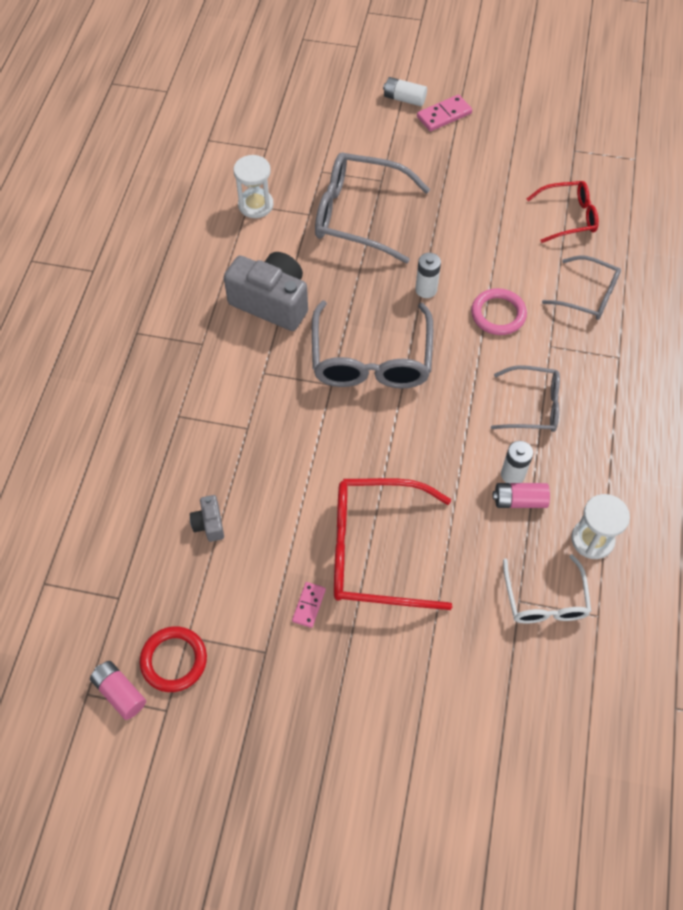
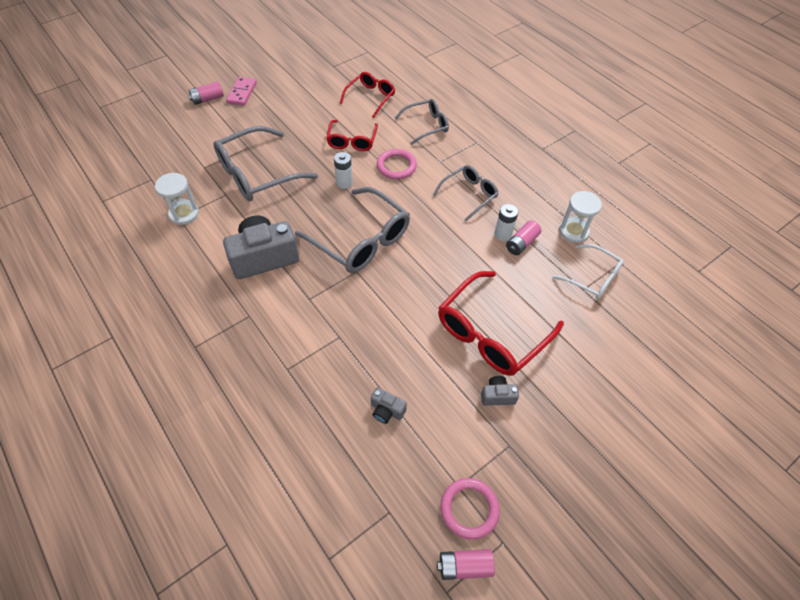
camera: 50 degrees left, 5 degrees down
red ring [140,626,207,692] -> pink ring [440,478,500,540]
pink domino [292,582,326,628] -> grey camera [481,376,519,406]
white battery [383,77,427,106] -> pink battery [188,81,224,105]
none -> red glasses [326,120,378,151]

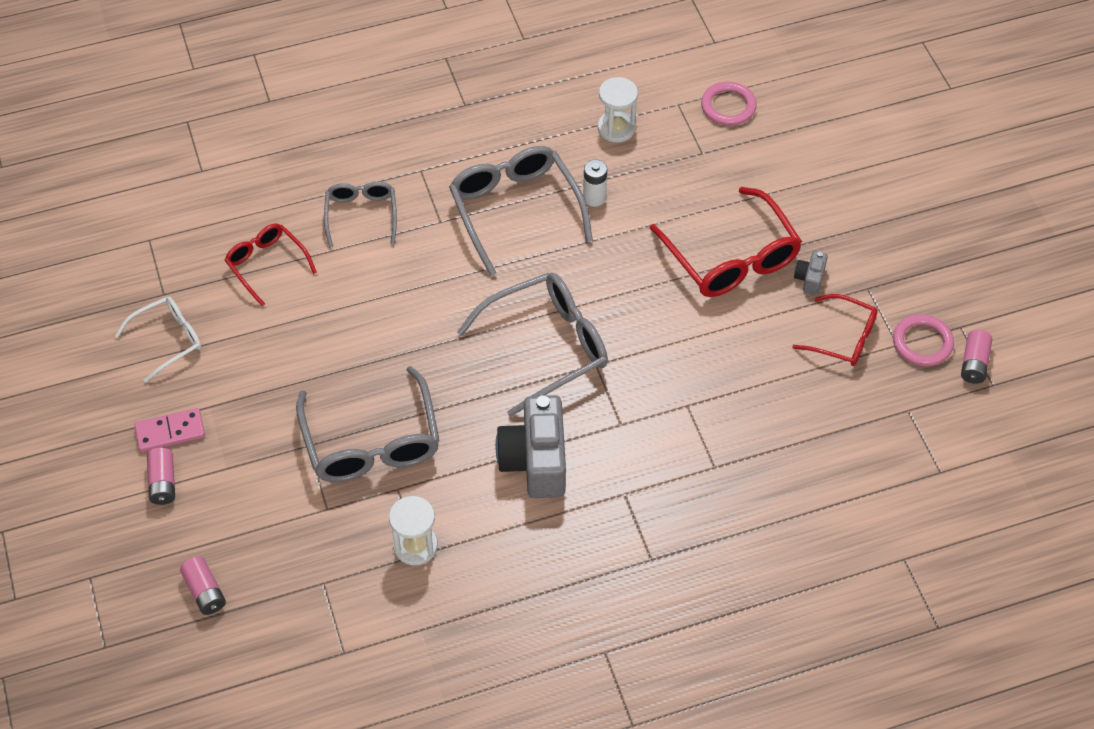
camera: 70 degrees left, 0 degrees up
pink domino [226,77,257,106] -> pink domino turned 45 degrees counterclockwise [135,408,205,452]
red glasses [326,120,378,151] -> red glasses moved to [792,294,878,366]
white battery [334,152,353,189] -> none
grey camera [371,387,407,424] -> none
pink ring [377,149,417,179] -> pink ring moved to [701,82,757,126]
grey glasses [433,165,499,222] -> grey glasses [449,146,593,276], size x1.69
pink battery [506,220,541,255] -> pink battery moved to [180,556,226,615]
white glasses [553,244,624,299] -> white glasses moved to [115,296,201,382]

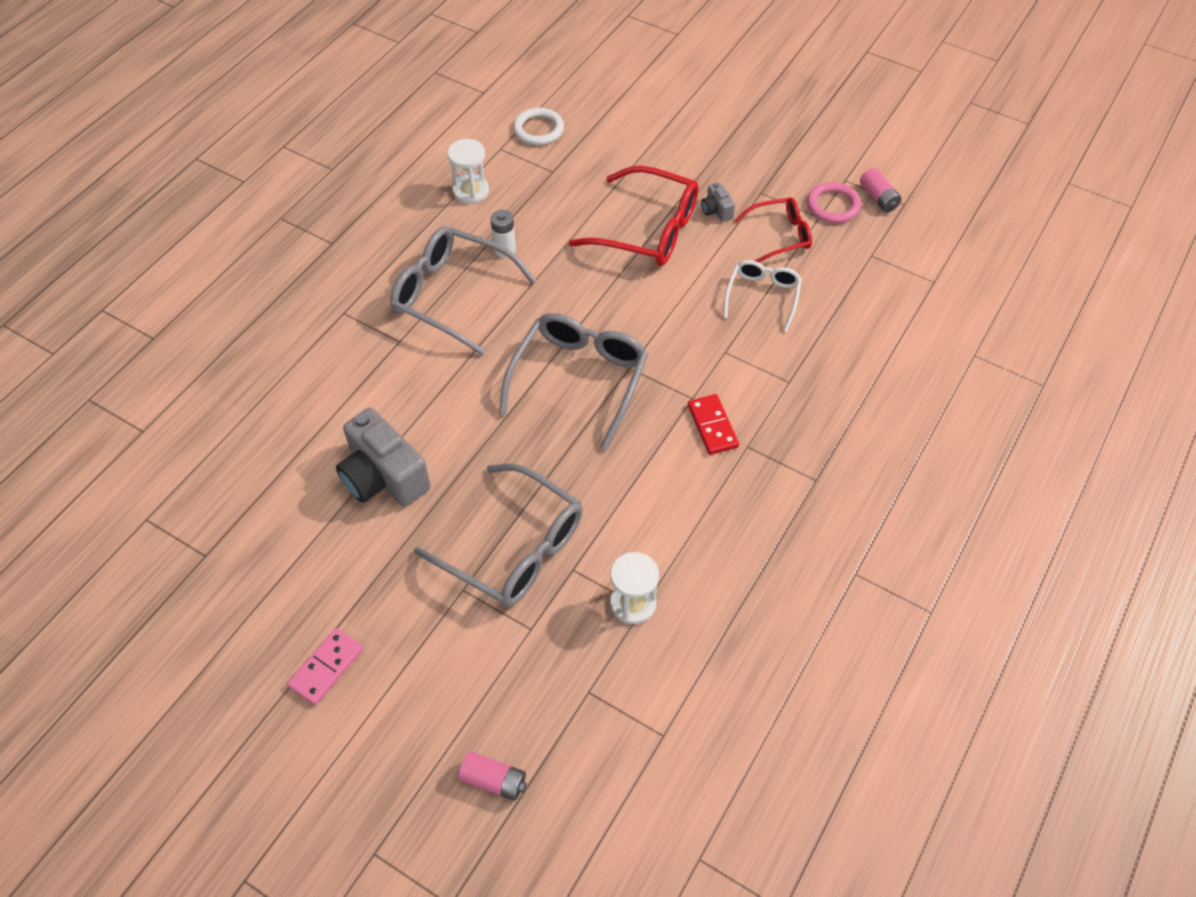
camera: 40 degrees left, 0 degrees up
white glasses [115,296,201,382] -> white glasses moved to [723,260,802,332]
pink battery [147,448,175,505] -> none
red glasses [225,224,317,307] -> none
grey glasses [324,182,397,248] -> none
grey camera [496,395,566,498] -> grey camera moved to [336,408,431,507]
pink ring [701,82,757,126] -> white ring [513,108,564,145]
none -> red domino [688,394,739,455]

